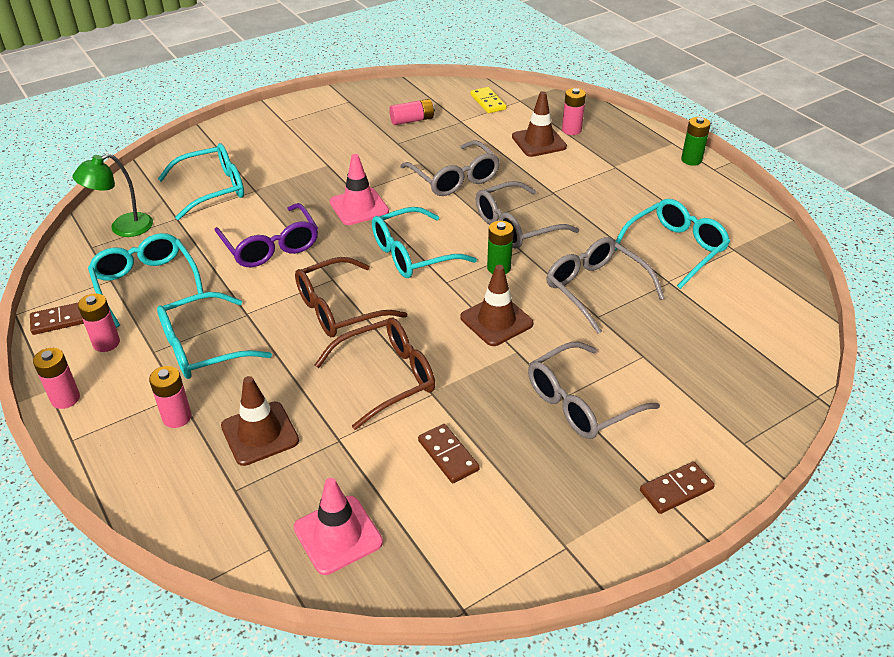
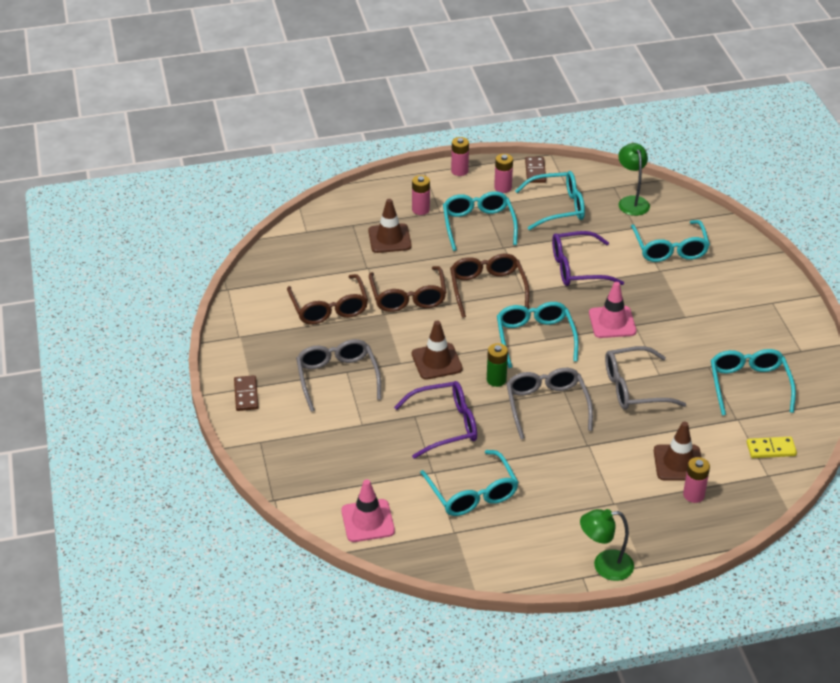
camera: 110 degrees right, 0 degrees up
pink traffic cone [294,478,383,575] -> pink traffic cone moved to [341,479,395,542]
pink battery [389,99,435,125] -> turquoise glasses [711,349,796,416]
brown domino [418,424,480,483] -> brown glasses [287,274,368,325]
grey glasses [546,237,665,334] -> purple glasses [394,381,477,459]
green battery [681,117,711,166] -> green lamp [580,509,634,581]

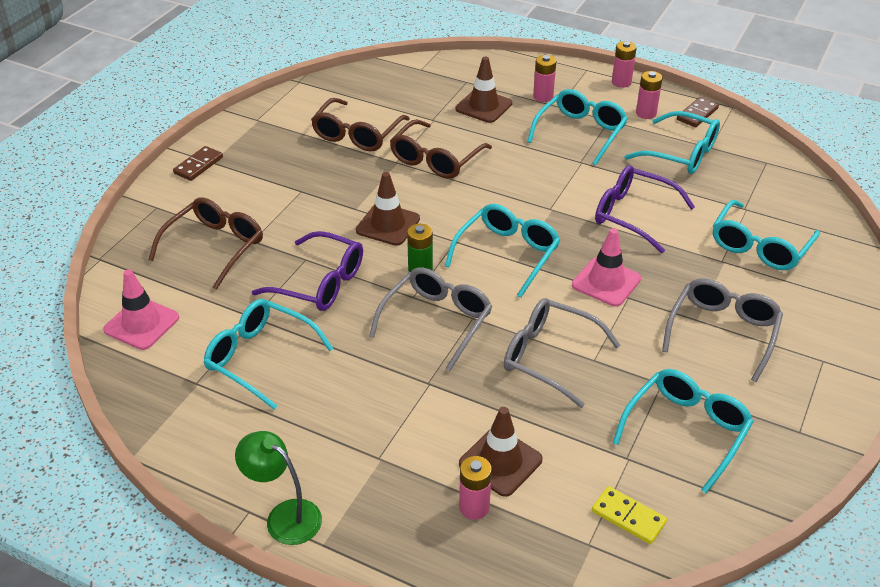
camera: 40 degrees right, 0 degrees up
grey glasses [296,339,381,412] -> grey glasses moved to [662,278,783,382]
turquoise glasses [420,450,519,516] -> turquoise glasses turned 105 degrees clockwise [204,299,334,410]
brown glasses [450,254,529,318] -> brown glasses moved to [148,197,263,290]
green lamp [618,143,650,216] -> none

